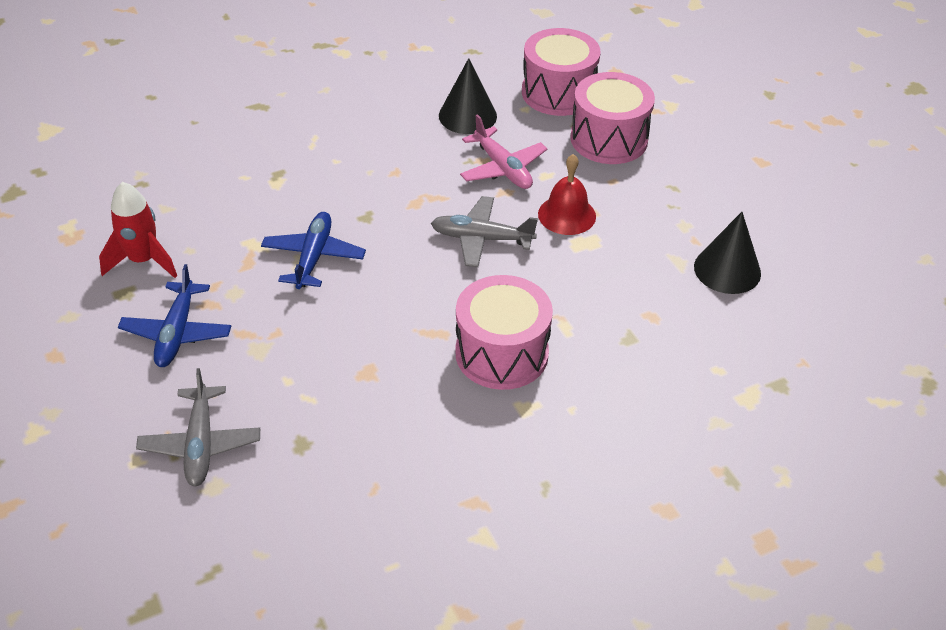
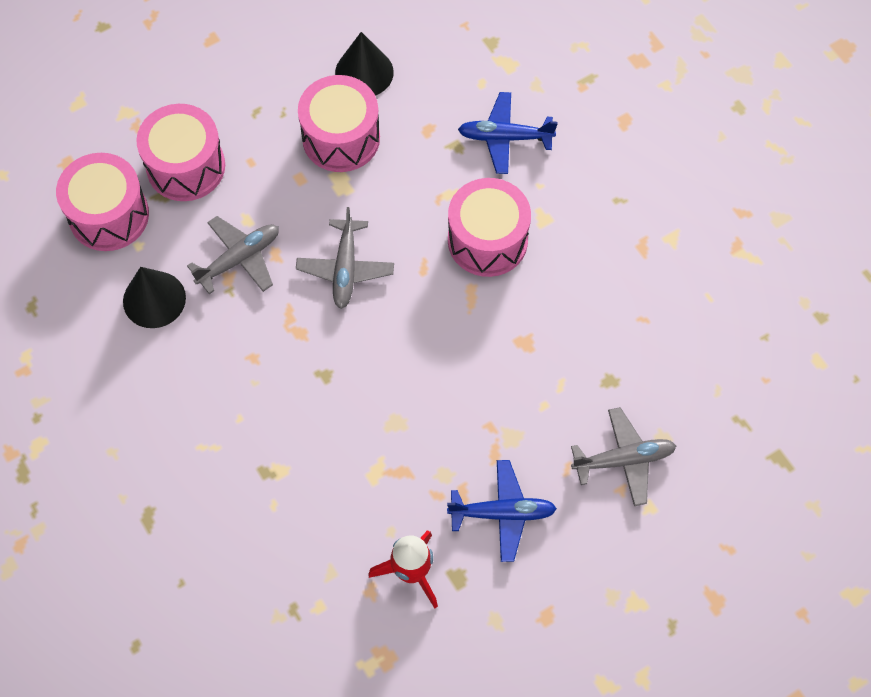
camera: 95 degrees left, 20 degrees up
blue plane [261,212,366,289] -> blue plane moved to [458,92,558,174]
pink plane [460,114,547,189] -> grey plane [187,216,279,294]
red bell [538,154,596,235] -> none
none -> pink drum [298,75,380,172]

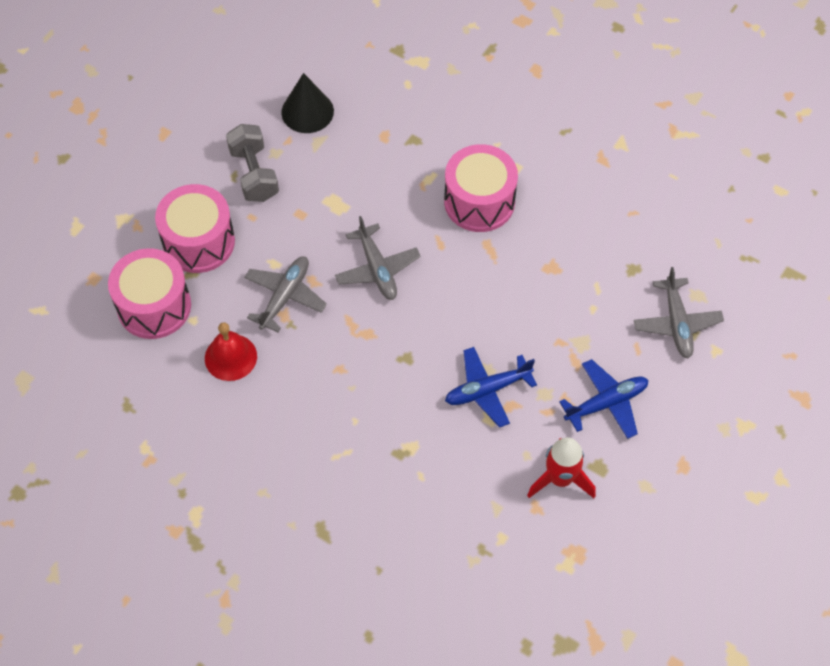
camera: 25 degrees left, 5 degrees down
black cone [123,267,186,328] -> red bell [205,322,257,381]
pink drum [298,75,380,172] -> none
blue plane [458,92,558,174] -> blue plane moved to [445,347,537,428]
grey plane [571,407,676,506] -> grey plane turned 120 degrees clockwise [634,267,724,358]
none -> grey dumbbell [226,124,279,202]

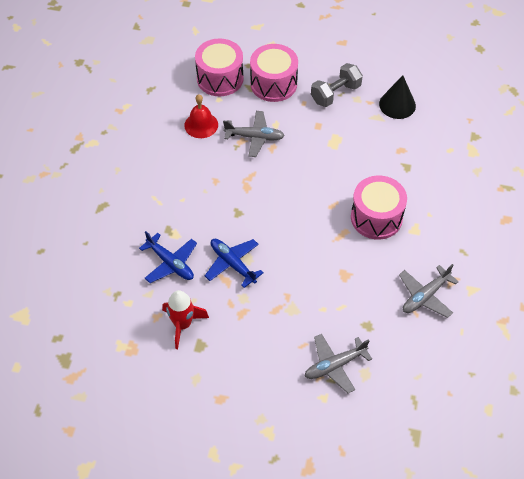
camera: 70 degrees right, 5 degrees down
grey plane [335,216,421,300] -> grey plane moved to [399,264,459,318]
blue plane [559,359,648,439] -> blue plane moved to [139,231,197,283]

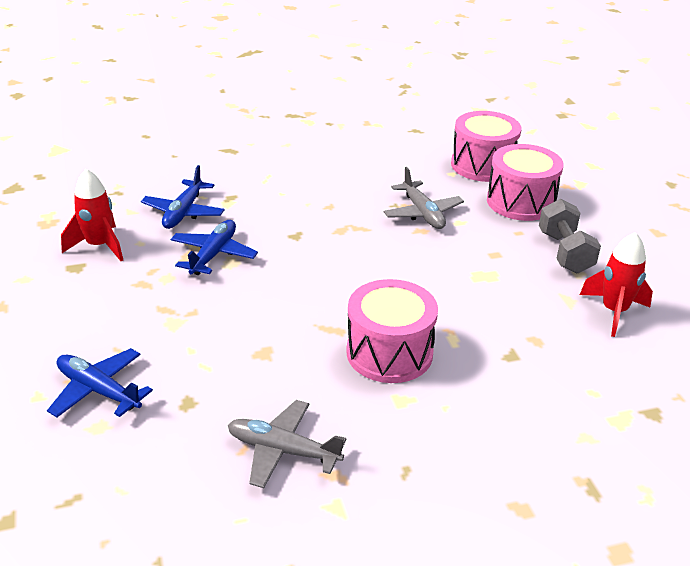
camera: 60 degrees right, 20 degrees down
red bell [184,94,218,138] -> none
grey plane [305,334,372,393] -> blue plane [47,348,153,417]
grey dumbbell [311,63,363,107] -> grey dumbbell turned 60 degrees clockwise [539,199,601,273]
black cone [379,75,416,119] -> red rocket [580,232,653,337]

